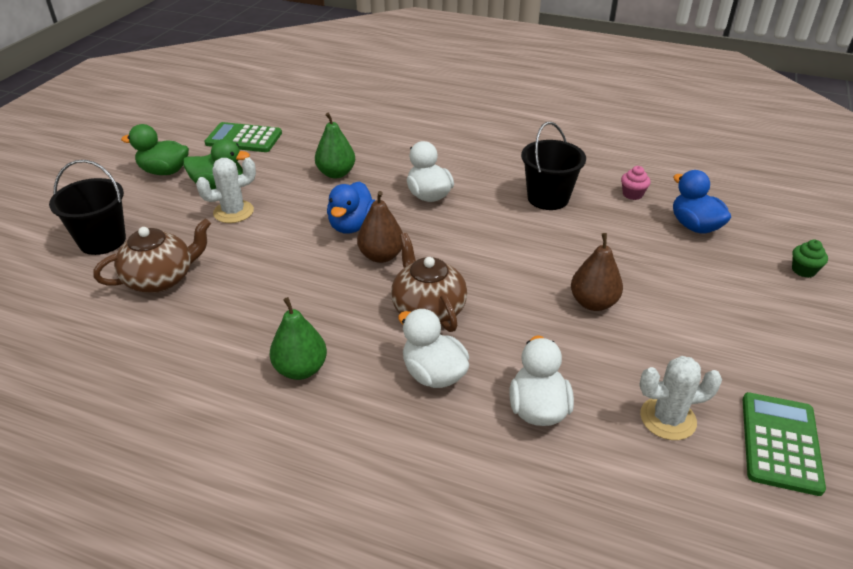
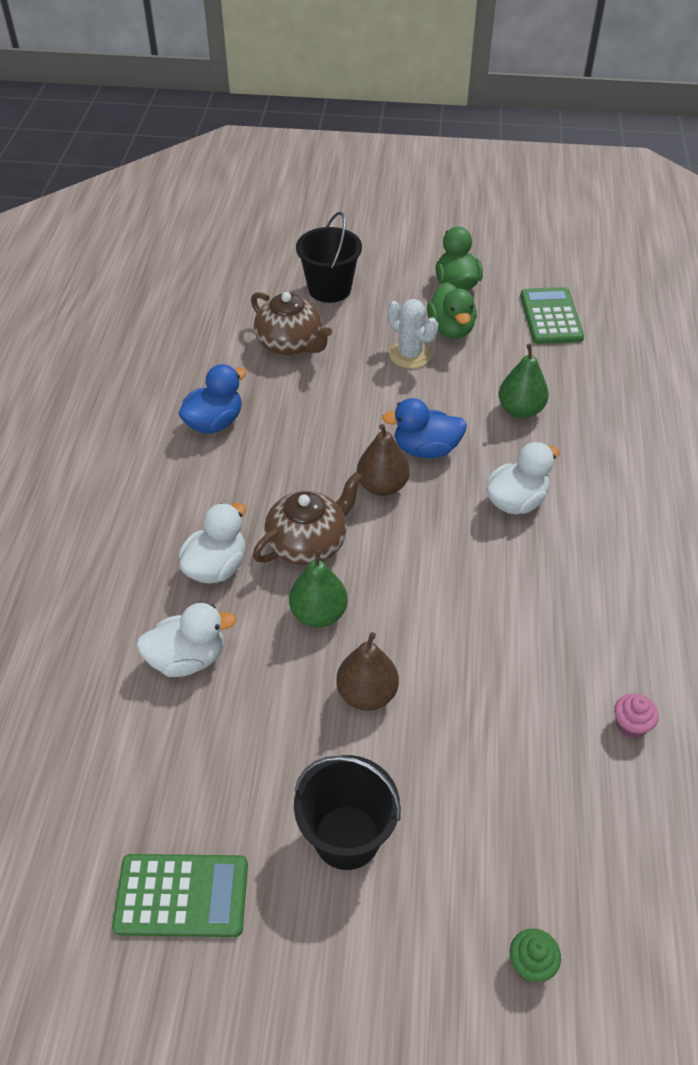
camera: 75 degrees right, 10 degrees up
green pear [270,297,327,380] -> green pear moved to [289,549,348,628]
black bucket [521,122,586,210] -> black bucket moved to [294,755,401,870]
white cactus [639,356,722,440] -> none
blue duck [673,170,731,234] -> blue duck moved to [178,364,247,434]

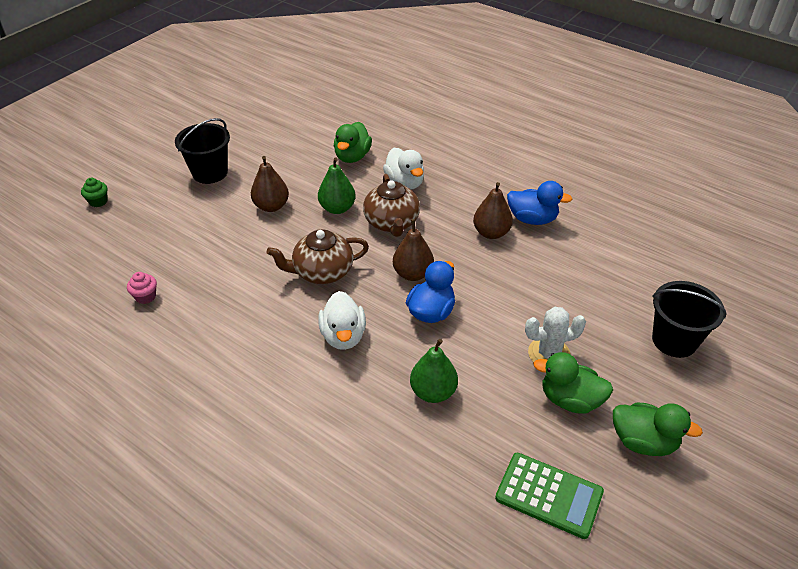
camera: 120 degrees right, 5 degrees down
green calculator [112,854,248,937] -> none
white duck [136,603,237,677] -> green duck [334,122,372,163]
blue duck [178,364,247,434] -> blue duck turned 60 degrees counterclockwise [507,181,572,225]
brown teapot [251,292,332,356] -> brown teapot moved to [267,229,369,284]
none -> brown pear [473,182,513,239]

